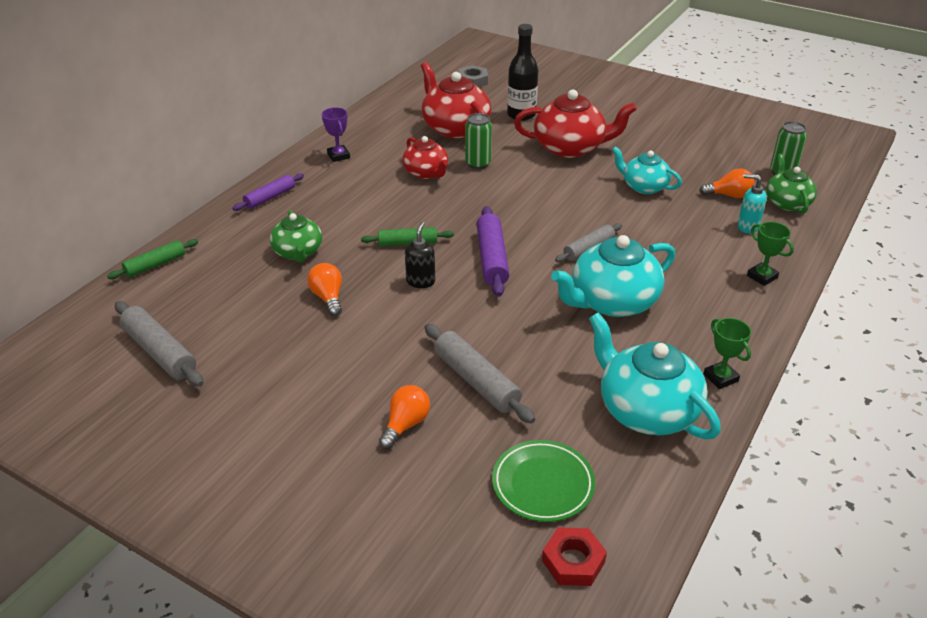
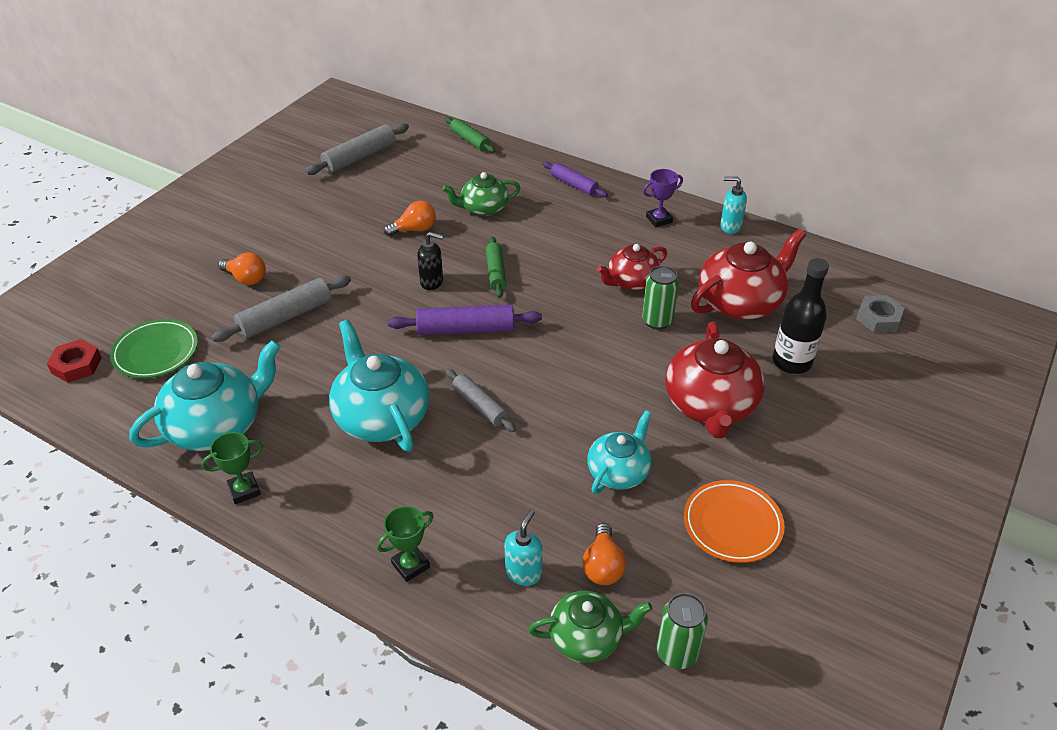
camera: 90 degrees right, 5 degrees up
none -> orange plate [684,480,785,563]
none -> turquoise soap dispenser [720,177,747,234]

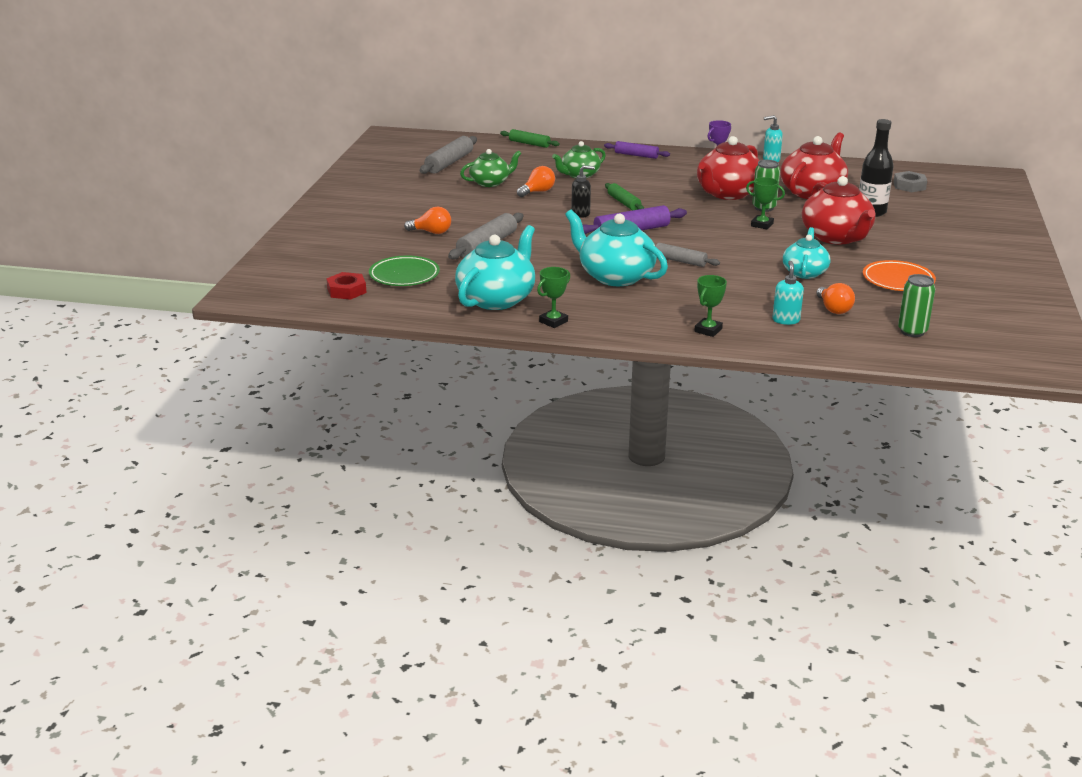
camera: 20 degrees left, 15 degrees down
green teapot [529,591,652,663] -> green teapot moved to [460,149,522,187]
red teapot [597,244,667,290] -> red teapot [697,136,760,200], size x1.62
none -> green trophy [746,177,785,230]

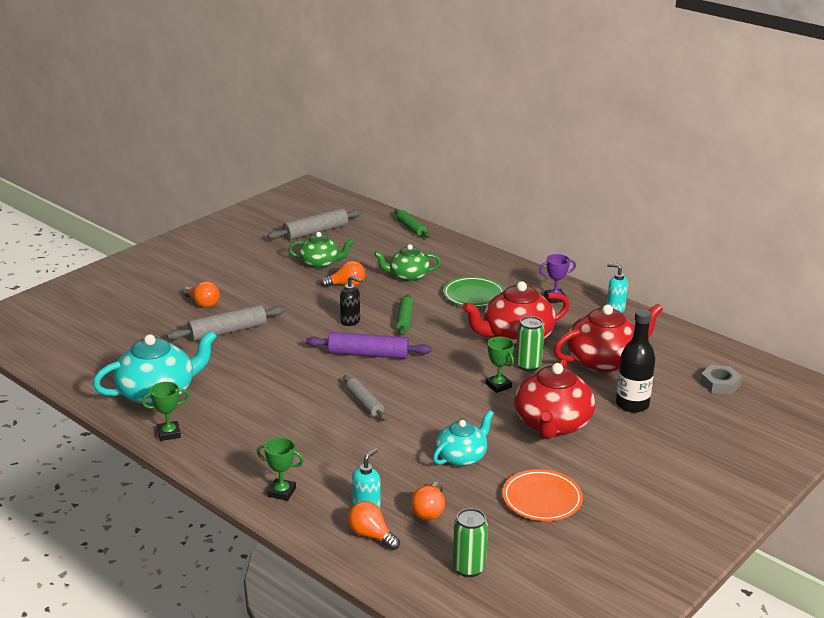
camera: 30 degrees right, 0 degrees up
red nut [326,272,366,300] -> none
green plate [369,256,440,286] -> green plate moved to [443,276,505,307]
turquoise teapot [565,210,668,286] -> none
purple rolling pin [604,141,670,159] -> none
green trophy [694,275,727,337] -> green trophy turned 45 degrees clockwise [257,437,304,501]
none -> orange light bulb [348,501,400,550]

